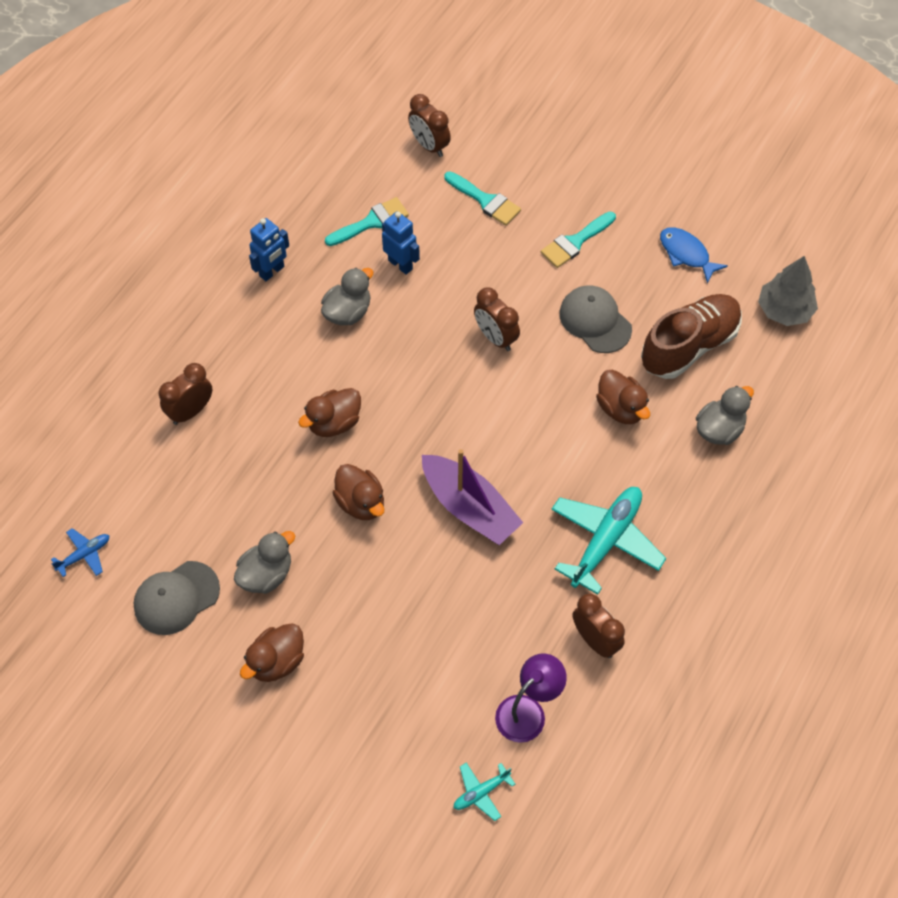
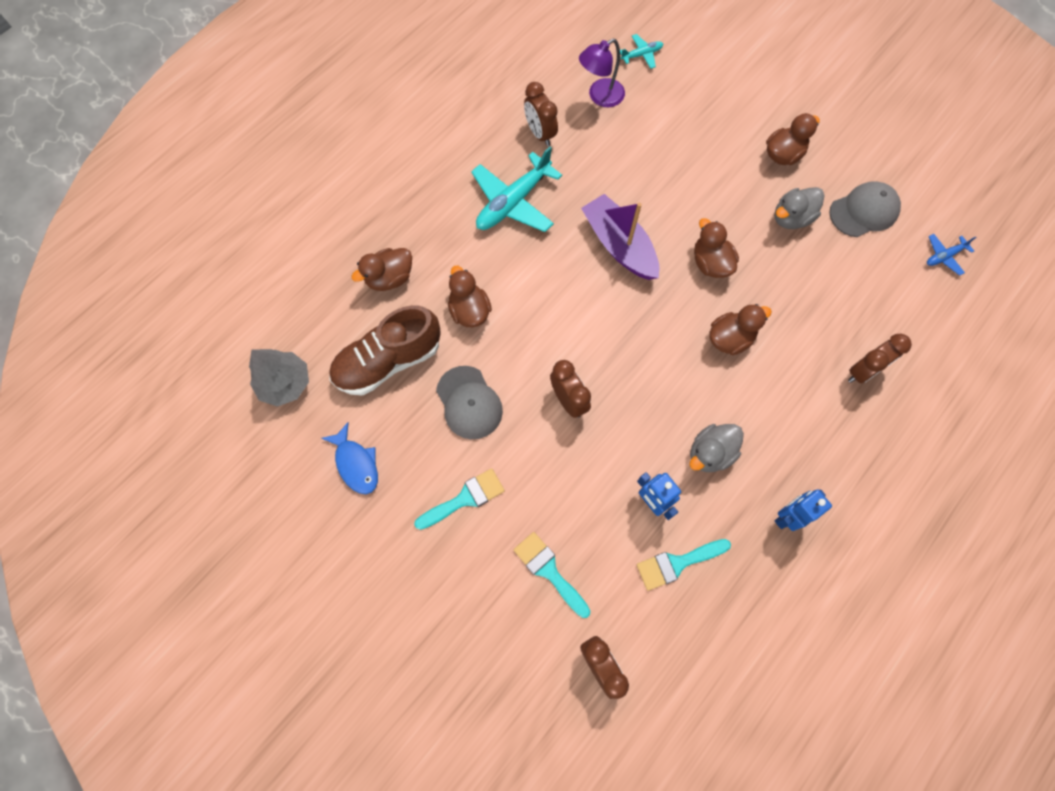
camera: 170 degrees left, 10 degrees up
grey duck [696,386,754,445] -> brown duck [351,248,412,291]

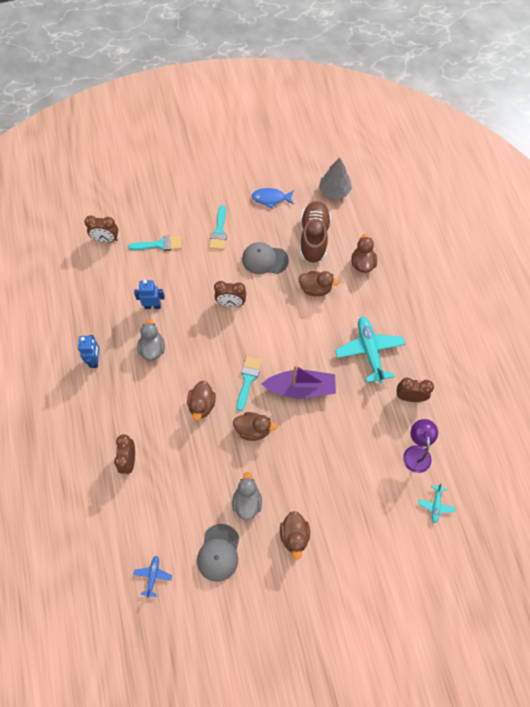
camera: 125 degrees right, 5 degrees down
turquoise brush [637,539,731,591] -> turquoise brush moved to [237,356,262,411]

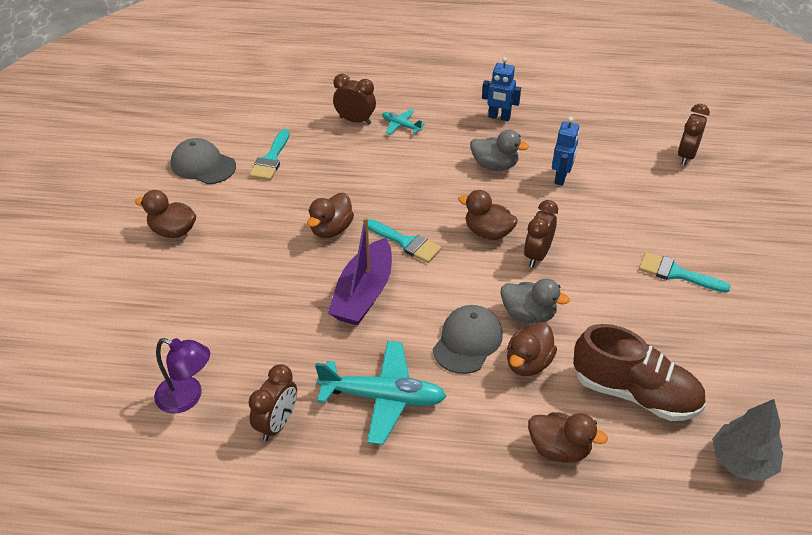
camera: 110 degrees right, 20 degrees down
turquoise brush [128,235,182,251] -> turquoise brush moved to [249,129,290,180]
blue plane [133,556,172,598] -> none
brown duck [187,381,216,421] -> brown duck moved to [458,190,518,240]
grey duck [232,472,262,520] -> grey duck moved to [501,279,570,323]
grey cap [242,242,289,274] -> grey cap moved to [433,305,503,374]
blue fish [252,188,294,209] -> none
turquoise plane [418,484,456,523] -> turquoise plane moved to [382,109,425,135]

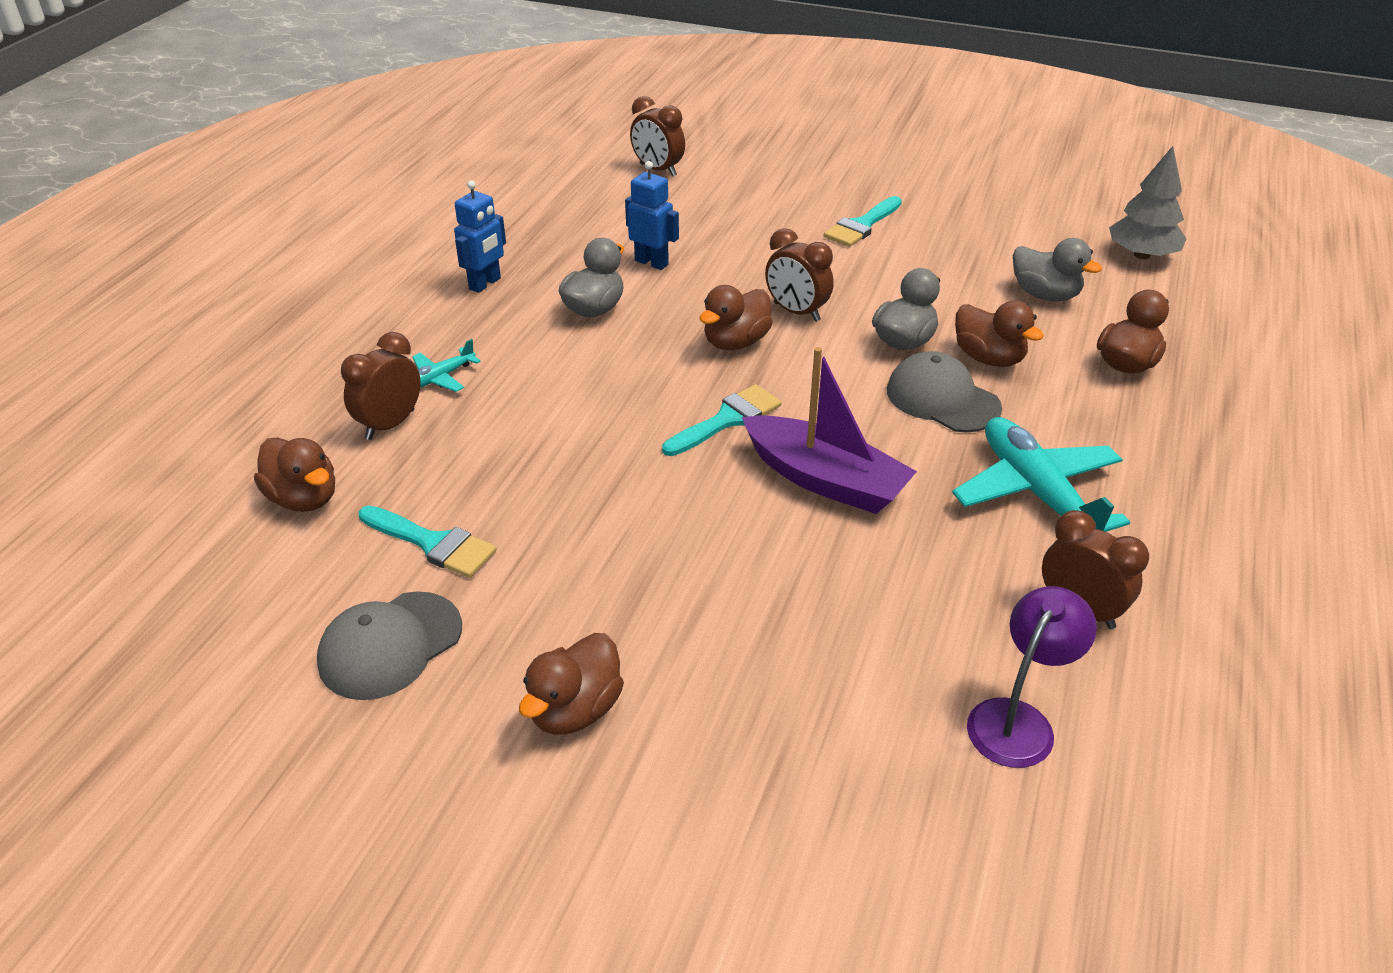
camera: 75 degrees left, 5 degrees down
brown duck [307,193,354,238] -> brown duck moved to [254,437,335,512]
turquoise plane [315,341,446,445] -> turquoise plane turned 45 degrees counterclockwise [952,417,1130,532]
brown shoe [573,324,706,421] -> grey duck [1013,238,1102,301]

